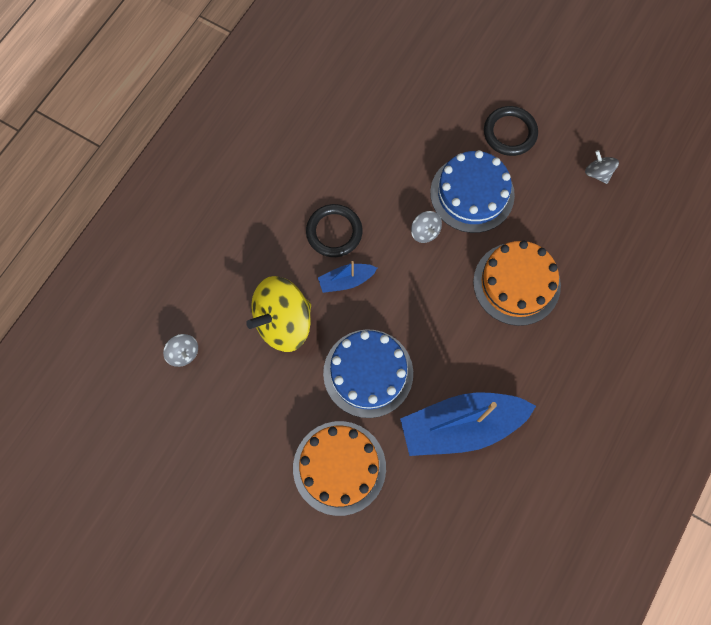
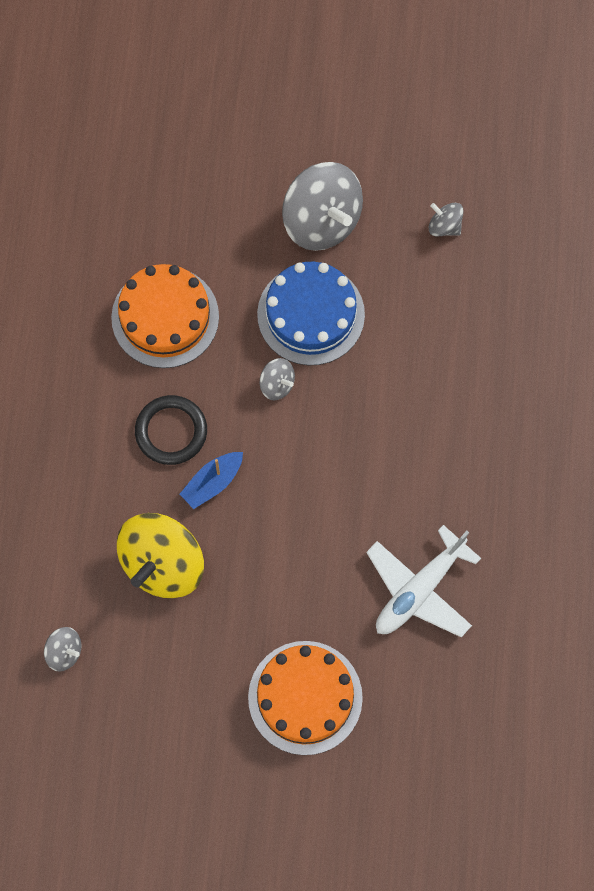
camera: 25 degrees left, 0 degrees up
blue cake [323,329,413,418] -> none
blue boat [400,392,536,456] -> white plane [366,525,481,637]
orange cake [473,241,561,326] -> orange cake moved to [111,264,219,368]
black ring [484,106,538,156] -> grey spinning top [282,162,363,251]

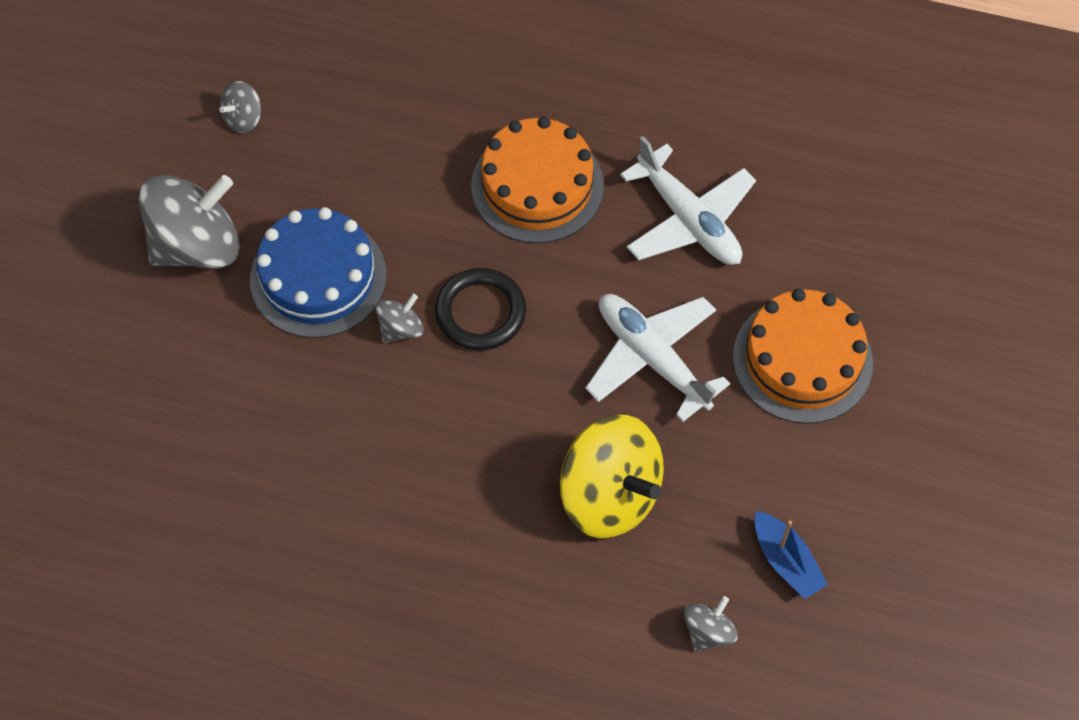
camera: 80 degrees left, 10 degrees down
orange cake [111,264,219,368] -> orange cake moved to [471,117,604,243]
black ring [135,395,207,465] -> black ring moved to [435,268,526,350]
blue boat [180,452,243,509] -> blue boat moved to [755,511,828,599]
none -> white plane [585,294,730,422]

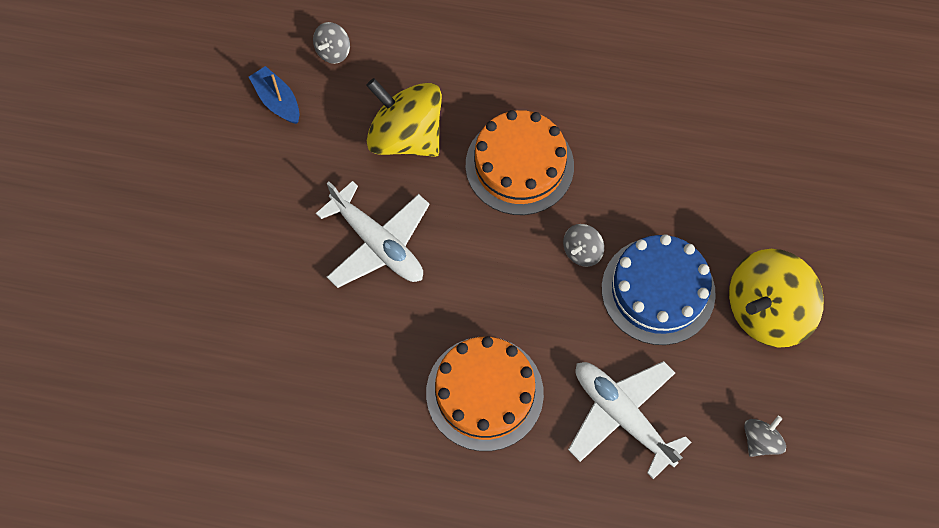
camera: 175 degrees right, 5 degrees up
grey spinning top [139,175,239,269] -> yellow spinning top [729,249,824,348]
black ring [435,268,526,350] -> none
white plane [620,136,756,265] -> white plane moved to [568,361,692,479]
orange cake [733,289,873,424] -> orange cake moved to [466,110,574,215]

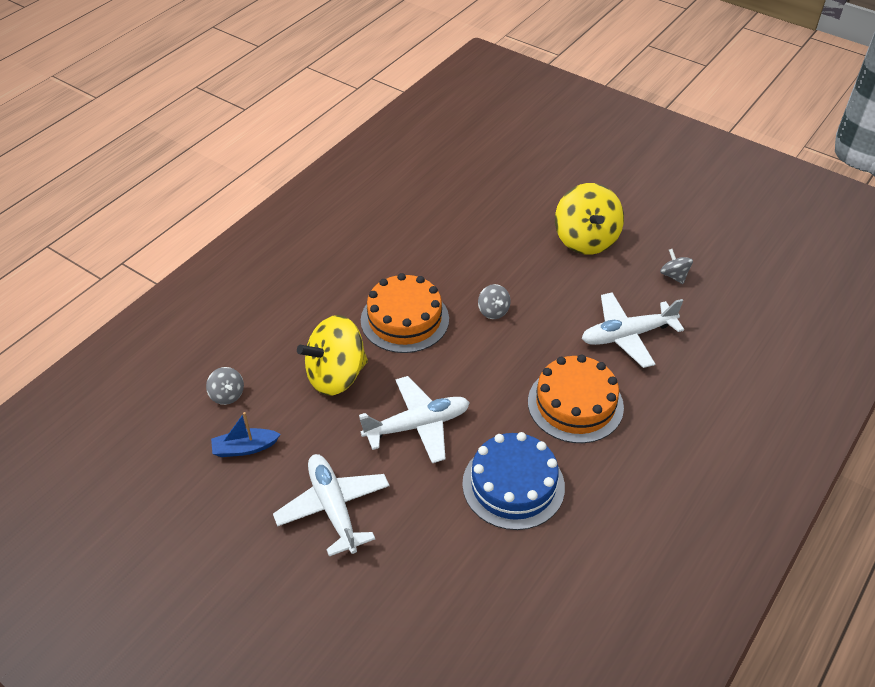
camera: 65 degrees left, 20 degrees down
blue cake [602,234,716,345] -> blue cake moved to [462,432,565,530]
none -> white plane [273,454,390,556]

